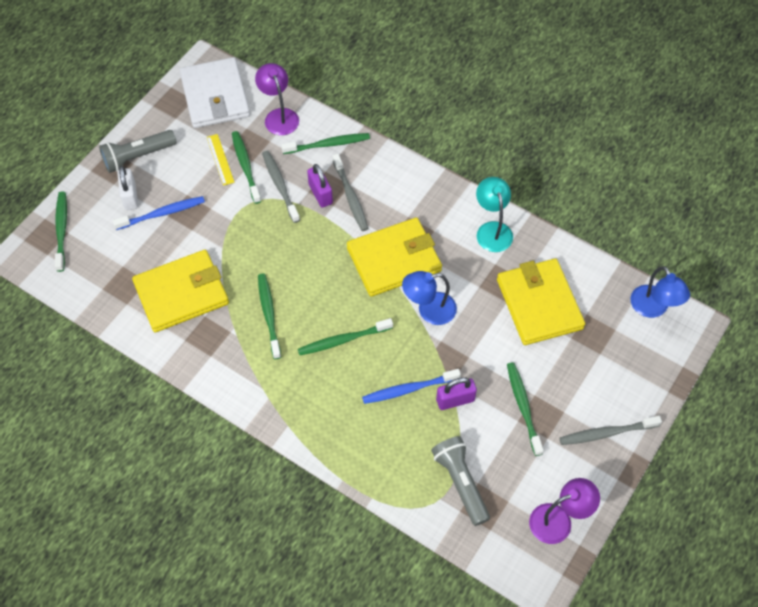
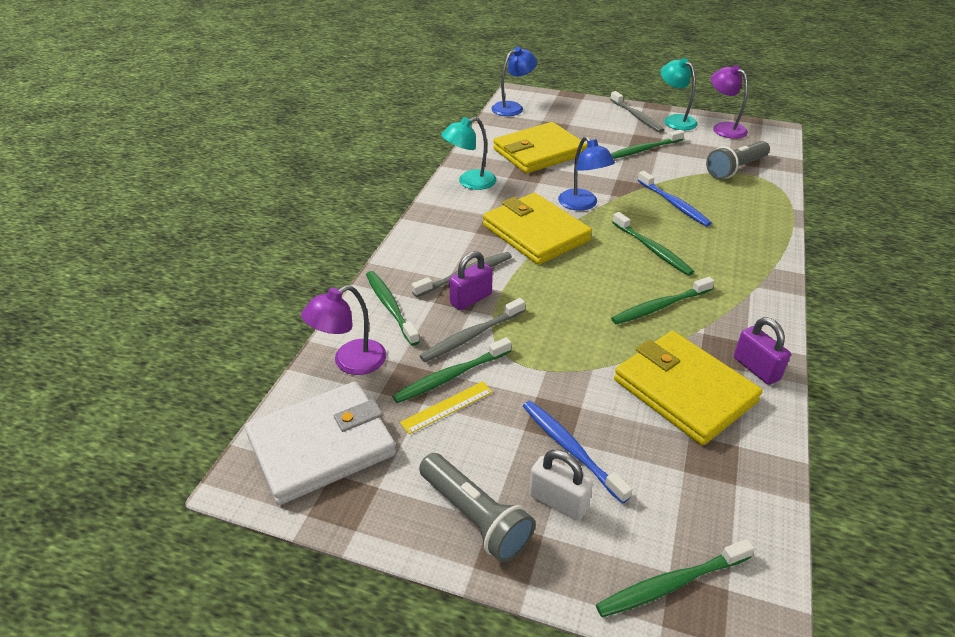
camera: 105 degrees left, 20 degrees down
white padlock [117,166,138,210] -> white padlock turned 60 degrees clockwise [529,450,593,521]
purple padlock [436,377,477,410] -> purple padlock moved to [734,317,791,385]
none -> turquoise lamp [661,58,698,130]

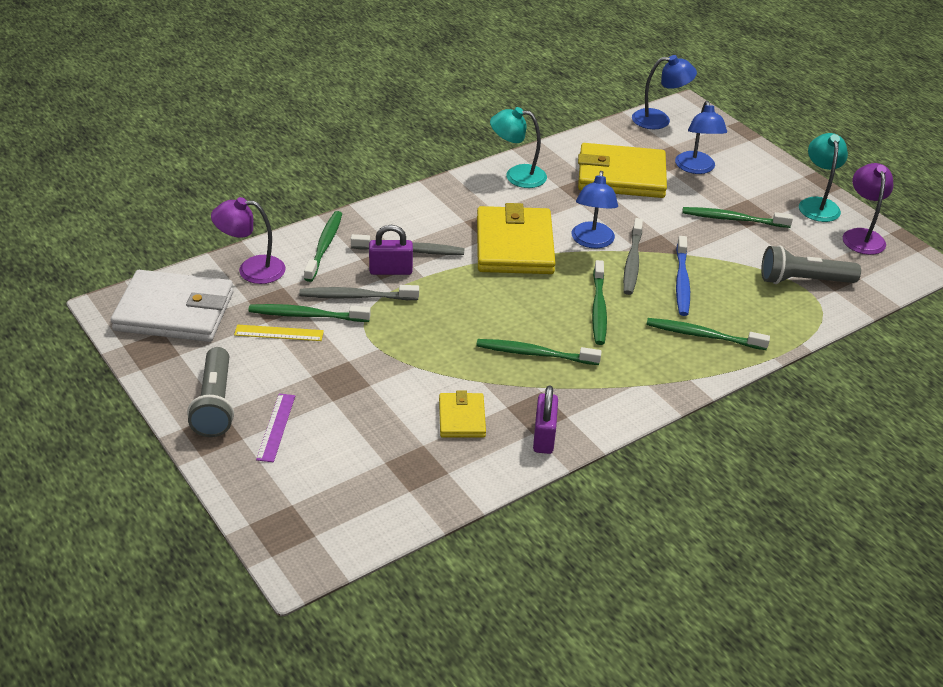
camera: 35 degrees right, 0 degrees up
blue toothbrush [523,401,632,504] -> none
white padlock [529,450,593,521] -> purple ruler [256,393,295,462]
green toothbrush [596,539,755,617] -> green toothbrush moved to [646,318,770,350]
grey toothbrush [610,91,664,133] -> grey toothbrush moved to [623,218,643,295]
yellow wallet [614,331,763,445] -> yellow wallet [439,391,486,438], size x0.51
none -> blue lamp [675,101,727,174]

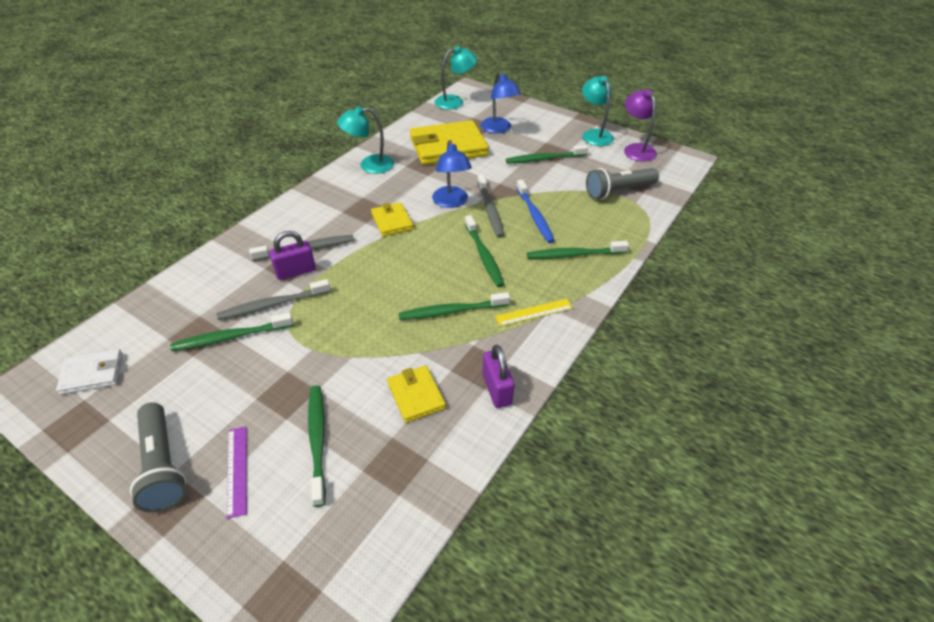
camera: 20 degrees left, 5 degrees up
white wallet [111,270,233,342] -> white wallet [56,349,123,395], size x0.51
purple lamp [211,197,286,284] -> none
yellow ruler [234,325,324,341] -> yellow ruler moved to [495,299,573,326]
green toothbrush [304,211,342,282] -> green toothbrush moved to [308,385,326,507]
yellow wallet [477,203,556,274] -> yellow wallet [371,202,414,236], size x0.51
blue lamp [632,55,697,129] -> turquoise lamp [435,46,477,110]

